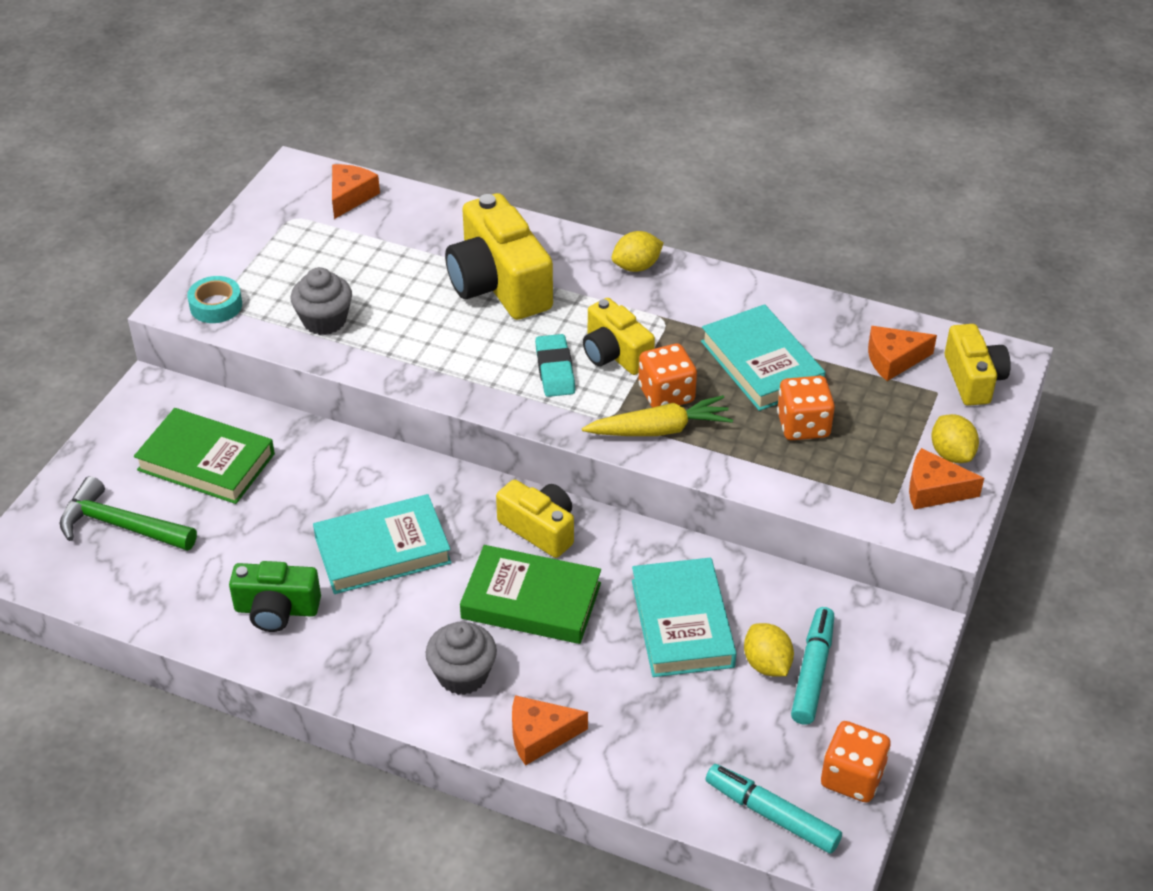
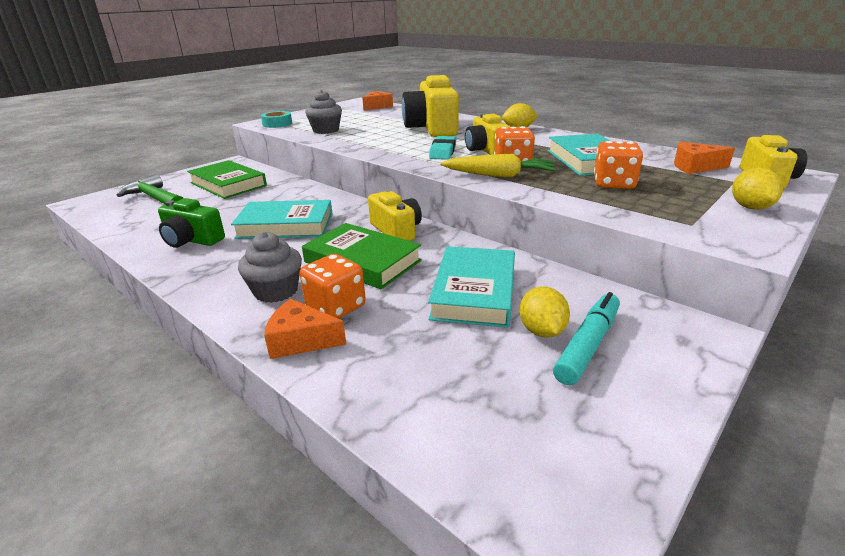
camera: 20 degrees right, 15 degrees down
turquoise marker [706,764,842,854] -> none
orange dice [821,721,891,802] -> orange dice moved to [300,254,366,319]
orange cheese [909,448,984,509] -> none

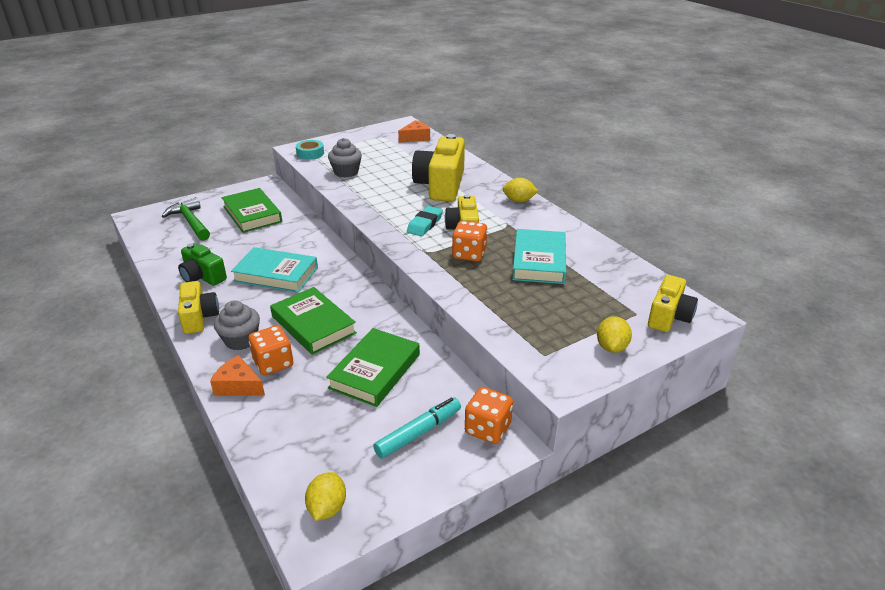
camera: 15 degrees right, 5 degrees up
yellow camera [368,191,422,241] -> yellow camera moved to [178,281,219,334]
turquoise book [428,246,515,328] -> green book [326,328,420,407]
yellow carrot [441,153,556,177] -> none
yellow lemon [520,286,570,338] -> yellow lemon moved to [305,472,346,521]
orange dice [594,141,643,189] -> orange dice moved to [465,387,513,444]
orange cheese [674,142,735,174] -> none

